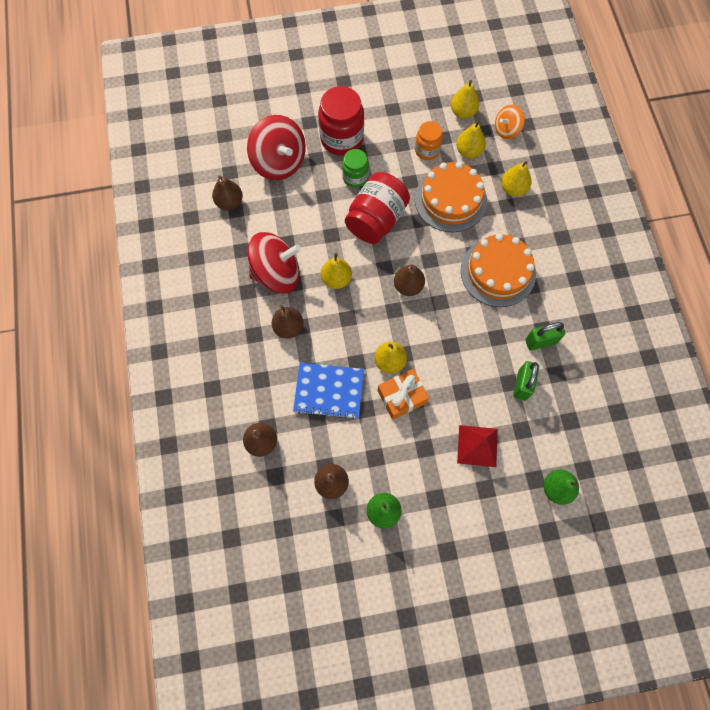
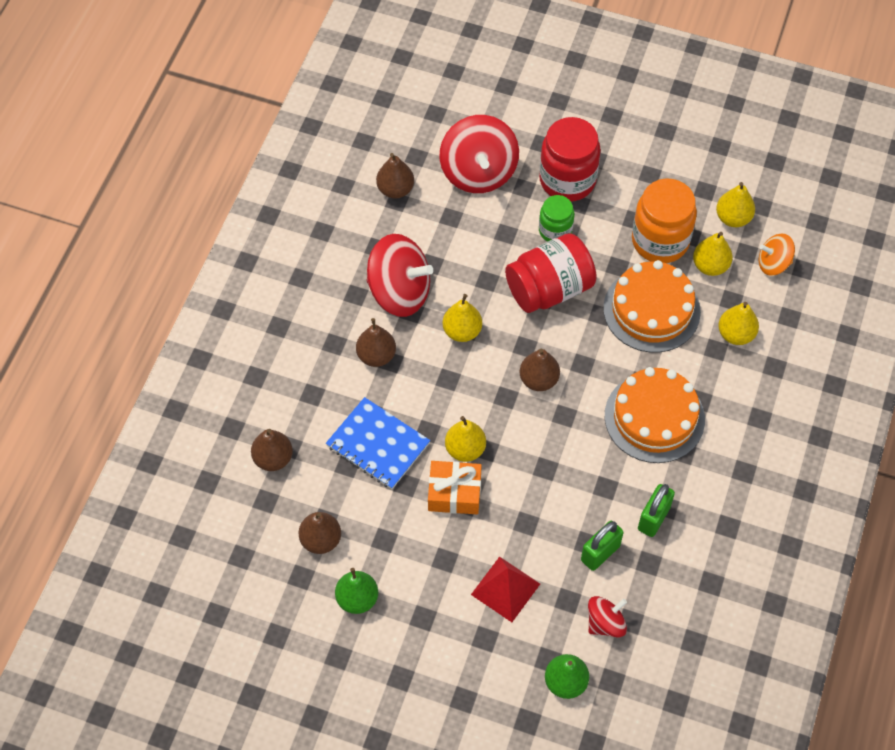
camera: 30 degrees right, 10 degrees down
orange jar [415,121,443,160] -> orange jar [632,178,697,263], size x1.72
green padlock [525,322,565,350] -> green padlock turned 75 degrees counterclockwise [638,484,675,537]
none -> red spinning top [588,596,627,637]

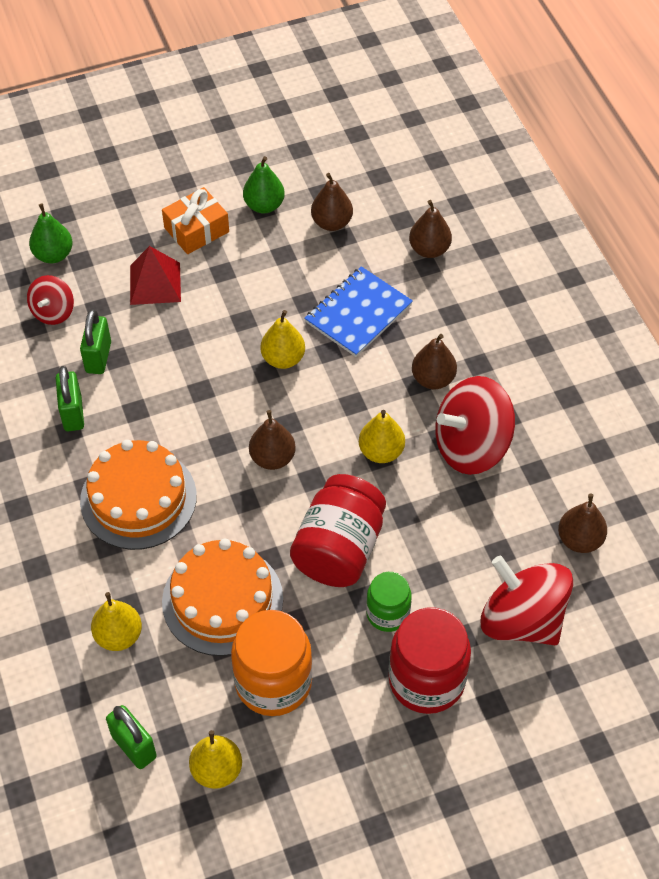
camera: 140 degrees right, 5 degrees down
blue notebook [326,397,430,489] -> blue notebook turned 45 degrees counterclockwise [304,266,413,357]
orange gift [428,461,482,514] -> orange gift moved to [162,187,229,254]
yellow pear [693,232,733,276] -> none
orange spinning top [759,234,795,276] -> green padlock [106,705,157,769]

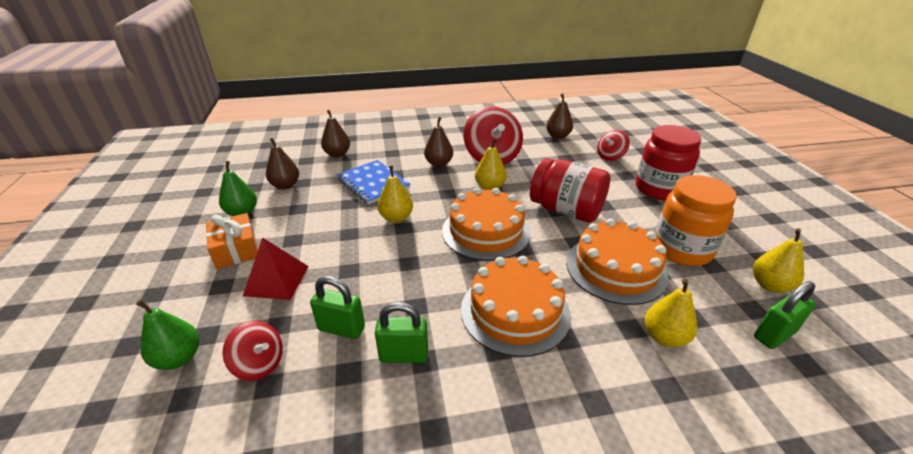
camera: 80 degrees left, 20 degrees down
brown pear [249,410,296,470] -> orange cake [442,187,531,261]
green jar [366,572,412,632] -> none
red spinning top [480,556,573,645] -> red spinning top [597,130,630,161], size x0.54

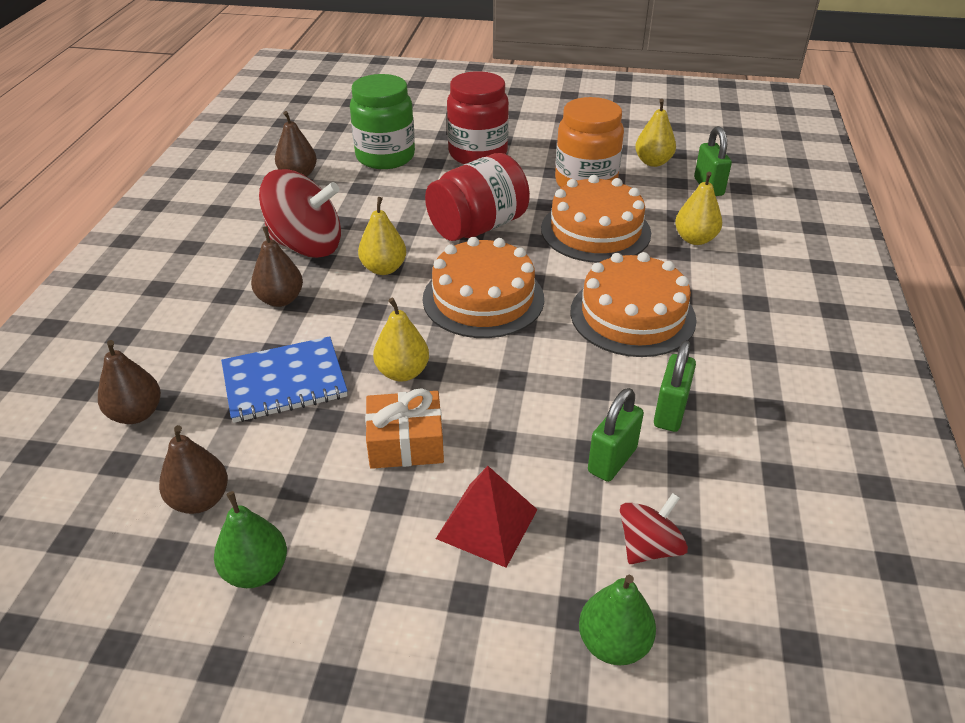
camera: 70 degrees left, 5 degrees up
orange gift [206,213,258,269] -> orange gift moved to [365,388,444,469]
red spinning top [597,130,630,161] -> green jar [350,74,415,169]

